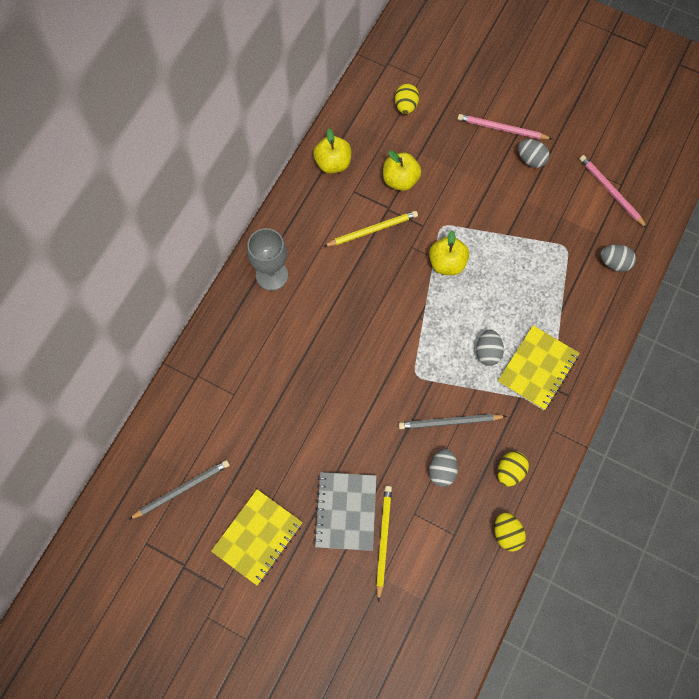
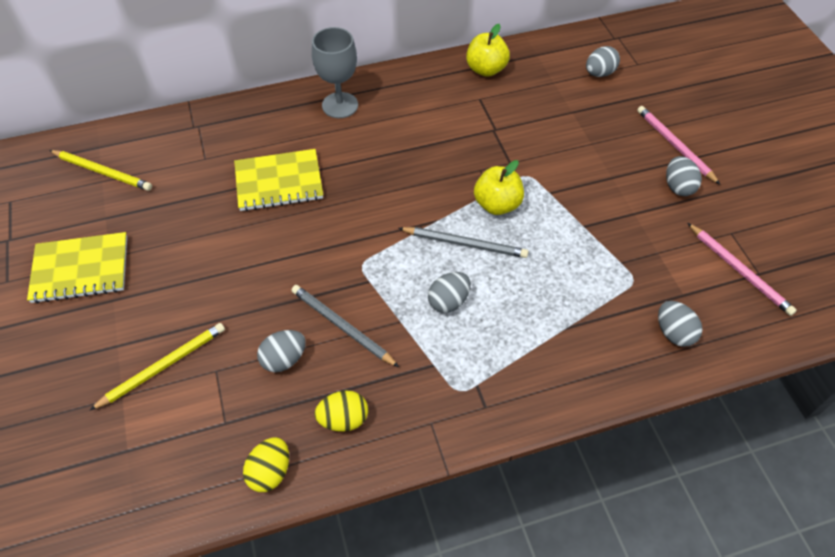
camera: 45 degrees right, 15 degrees down
grey pencil [128,460,230,520] -> grey pencil moved to [399,227,529,258]
grey notebook [313,472,377,551] -> none
yellow pencil [324,211,418,246] -> yellow pencil moved to [49,150,152,191]
yellow apple [383,150,421,191] -> none
yellow egg [395,83,419,114] -> grey egg [586,46,620,77]
yellow notebook [498,325,580,410] -> yellow notebook moved to [234,149,323,211]
pink pencil [579,155,647,228] -> pink pencil turned 135 degrees clockwise [688,223,797,316]

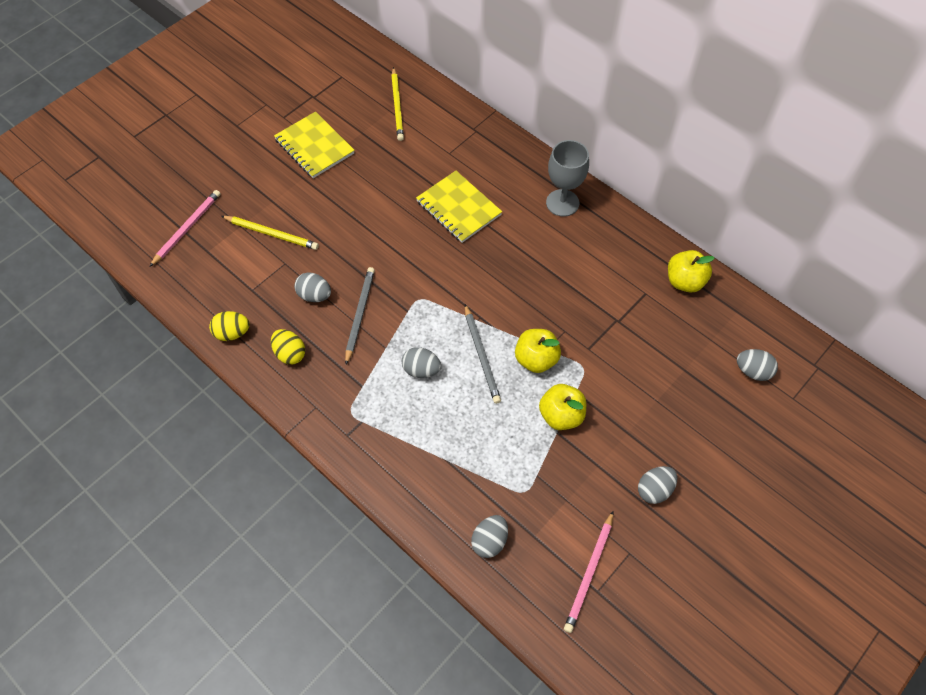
camera: 60 degrees right, 5 degrees up
pink pencil [637,106,720,184] -> pink pencil moved to [150,190,220,267]
none -> yellow apple [539,384,586,430]

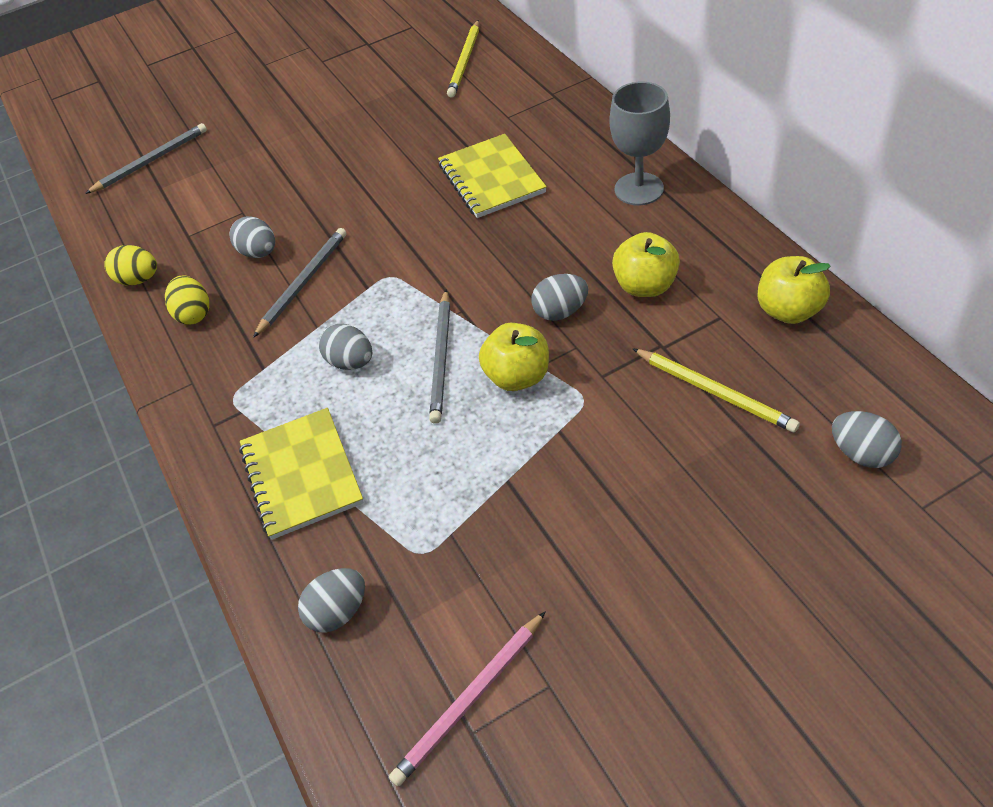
camera: 25 degrees right, 10 degrees down
pink pencil [150,190,220,267] -> grey pencil [85,123,207,194]
yellow pencil [221,216,319,250] -> yellow pencil moved to [632,348,800,432]
yellow notebook [274,111,355,178] -> yellow notebook moved to [239,408,364,540]
yellow apple [539,384,586,430] -> yellow apple moved to [612,232,680,297]
grey egg [638,466,677,504] -> grey egg moved to [531,274,588,321]

